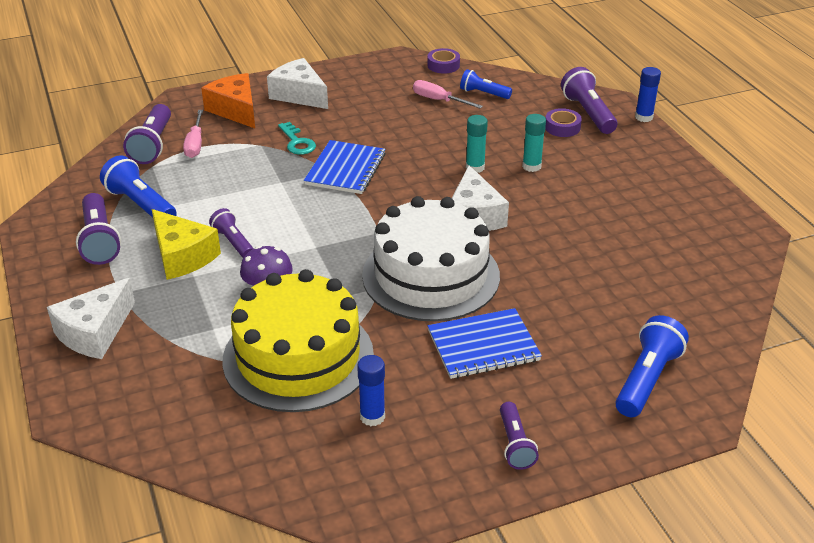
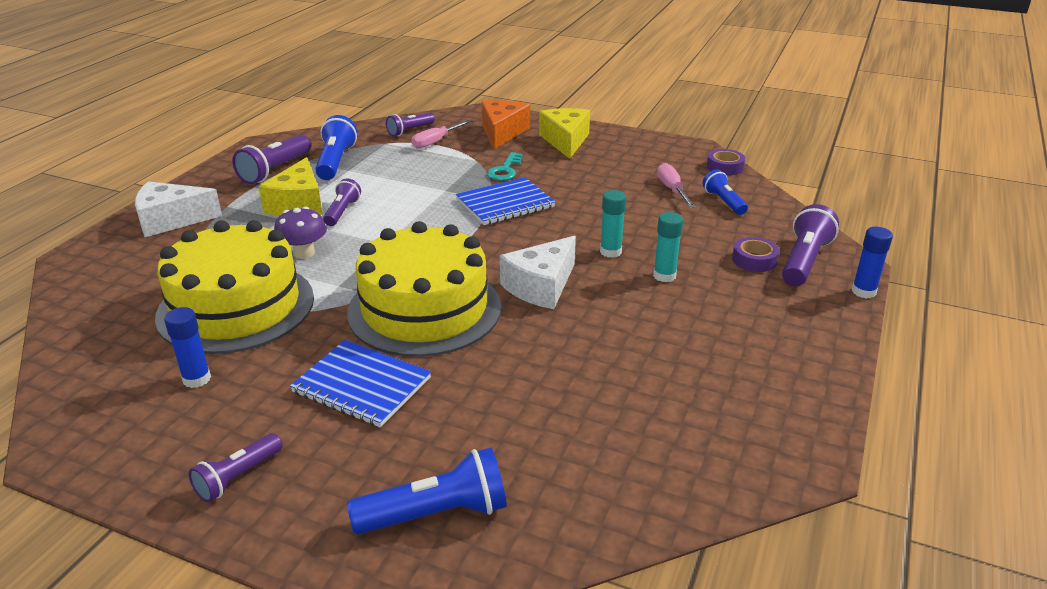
camera: 45 degrees right, 5 degrees down
purple flashlight [123,104,171,164] -> purple flashlight [386,113,435,136], size x0.64
white cheese [267,58,328,109] -> yellow cheese [539,108,590,159]
white cake [362,196,500,321] -> yellow cake [347,221,501,357]

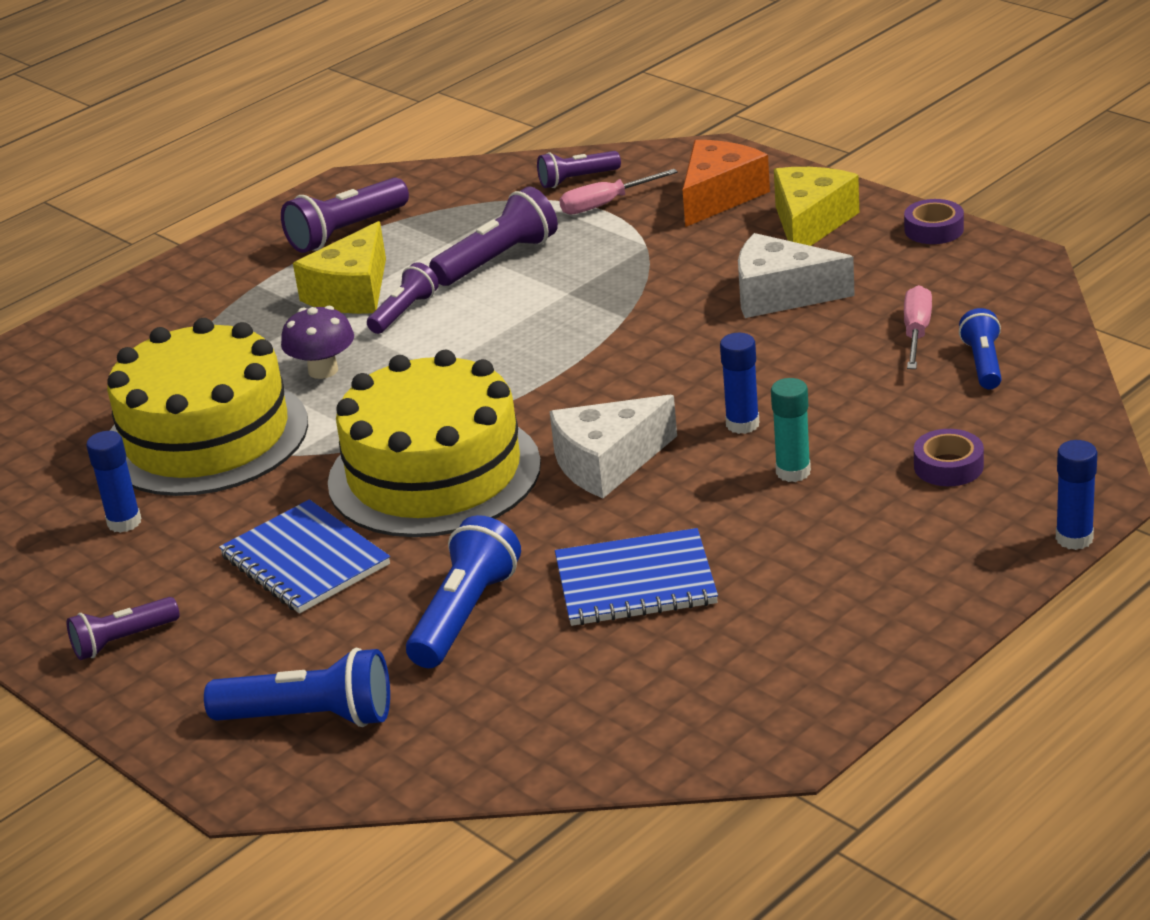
camera: 25 degrees right, 0 degrees up
white cheese [135,181,222,237] -> white cheese moved to [738,233,855,318]
blue flashlight [315,115,357,180] -> blue flashlight moved to [406,515,521,668]
blue notebook [456,177,555,225] -> blue notebook moved to [555,528,718,626]
turquoise key [487,152,522,181] -> none
turquoise glue stick [600,190,626,258] -> blue glue stick [720,333,760,434]
purple tape [707,149,745,176] -> purple tape moved to [904,199,964,244]
purple flashlight [782,204,839,286] -> purple flashlight moved to [429,187,558,286]

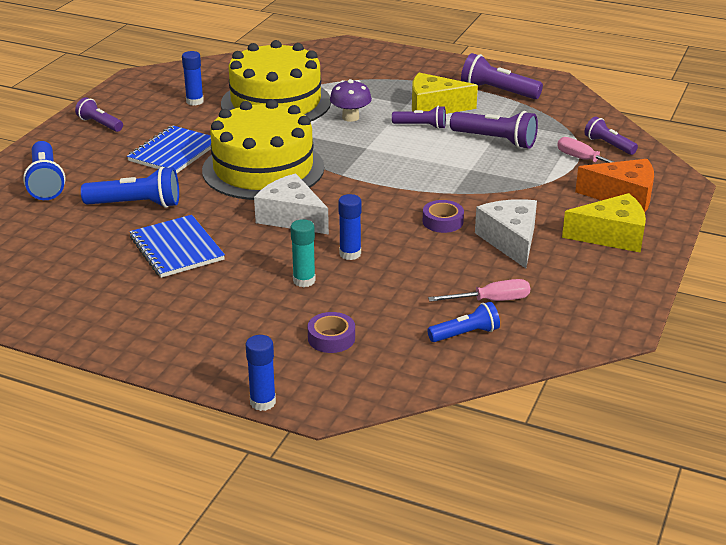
camera: 65 degrees right, 0 degrees up
purple tape [904,199,964,244] -> purple tape moved to [423,200,464,233]

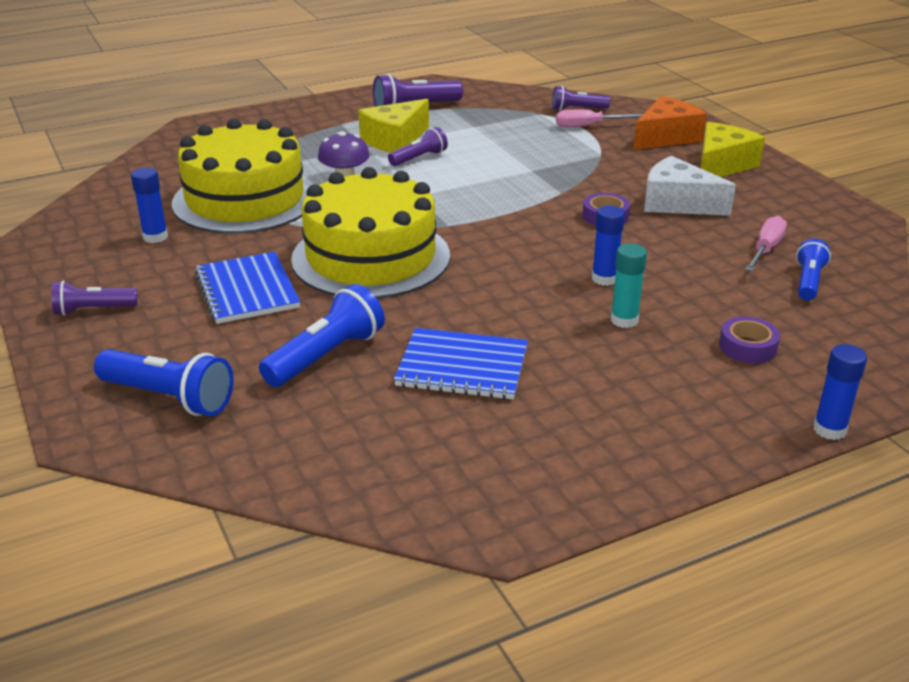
camera: 50 degrees left, 0 degrees up
white cheese [254,173,329,234] -> none
purple flashlight [450,111,538,149] -> none

